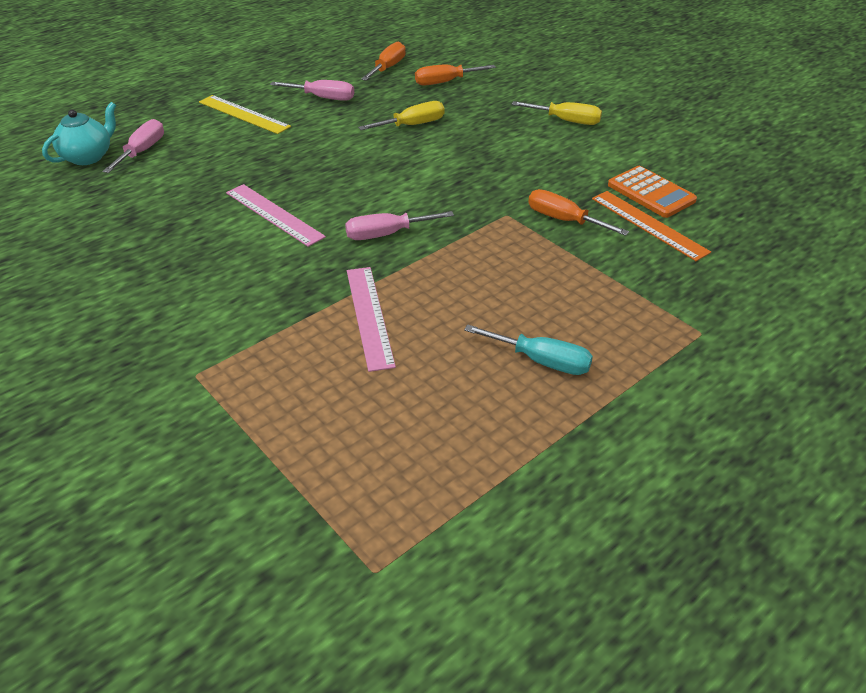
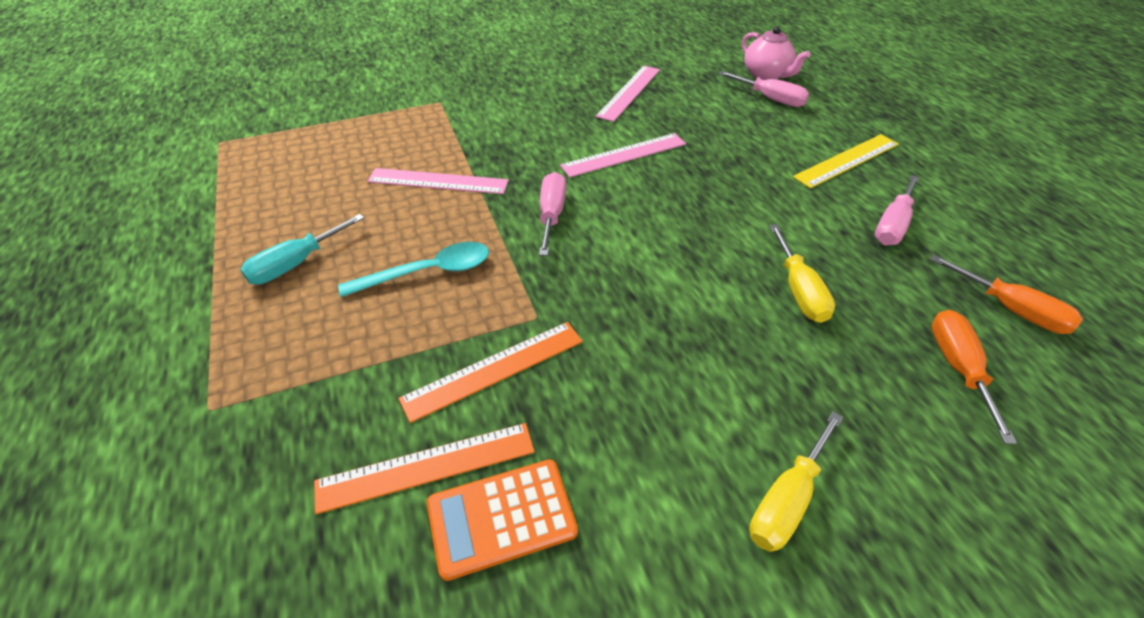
camera: 110 degrees right, 5 degrees up
turquoise teapot [42,102,116,165] -> pink teapot [742,26,810,80]
orange screwdriver [528,189,629,236] -> orange ruler [398,322,583,423]
none -> turquoise spoon [338,242,489,297]
none -> pink ruler [596,65,660,122]

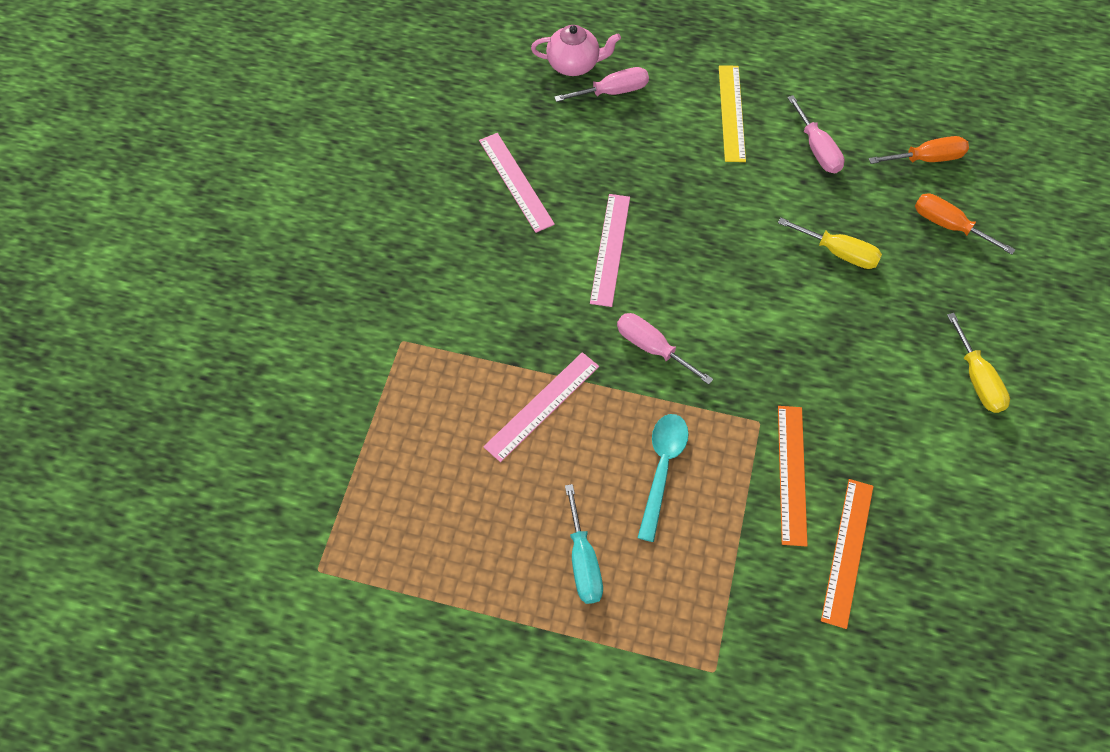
camera: 55 degrees left, 15 degrees up
orange calculator [427,459,578,581] -> none

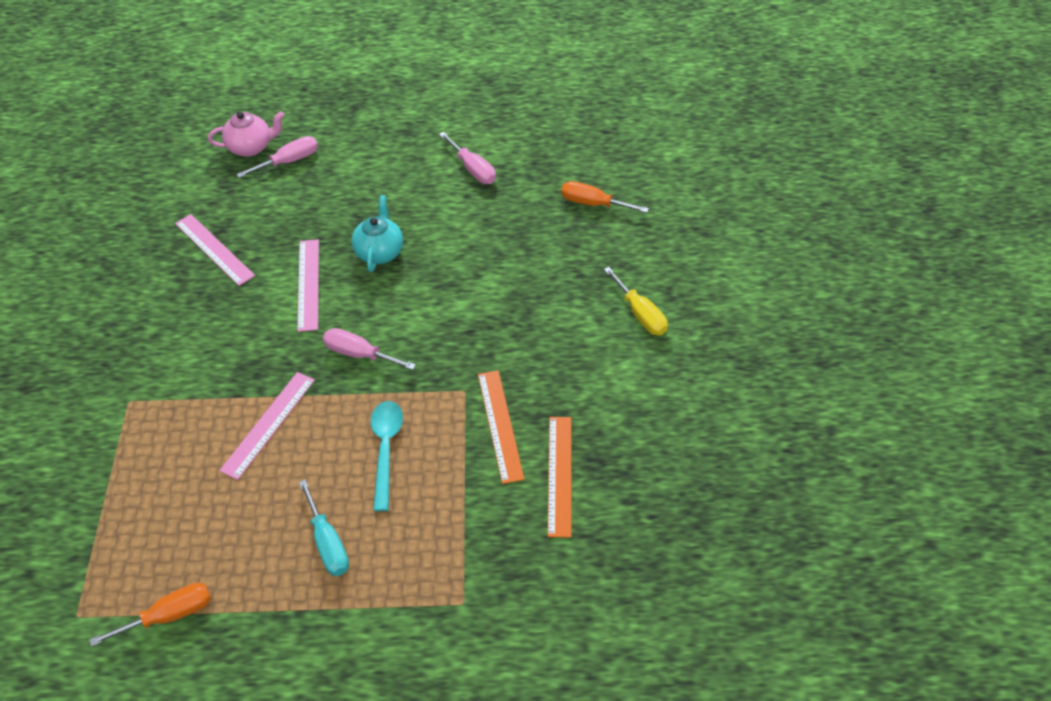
camera: 15 degrees left, 10 degrees down
yellow ruler [719,65,746,162] -> none
yellow screwdriver [778,218,882,269] -> none
orange screwdriver [869,136,969,164] -> orange screwdriver moved to [89,583,211,647]
none -> turquoise teapot [351,195,403,272]

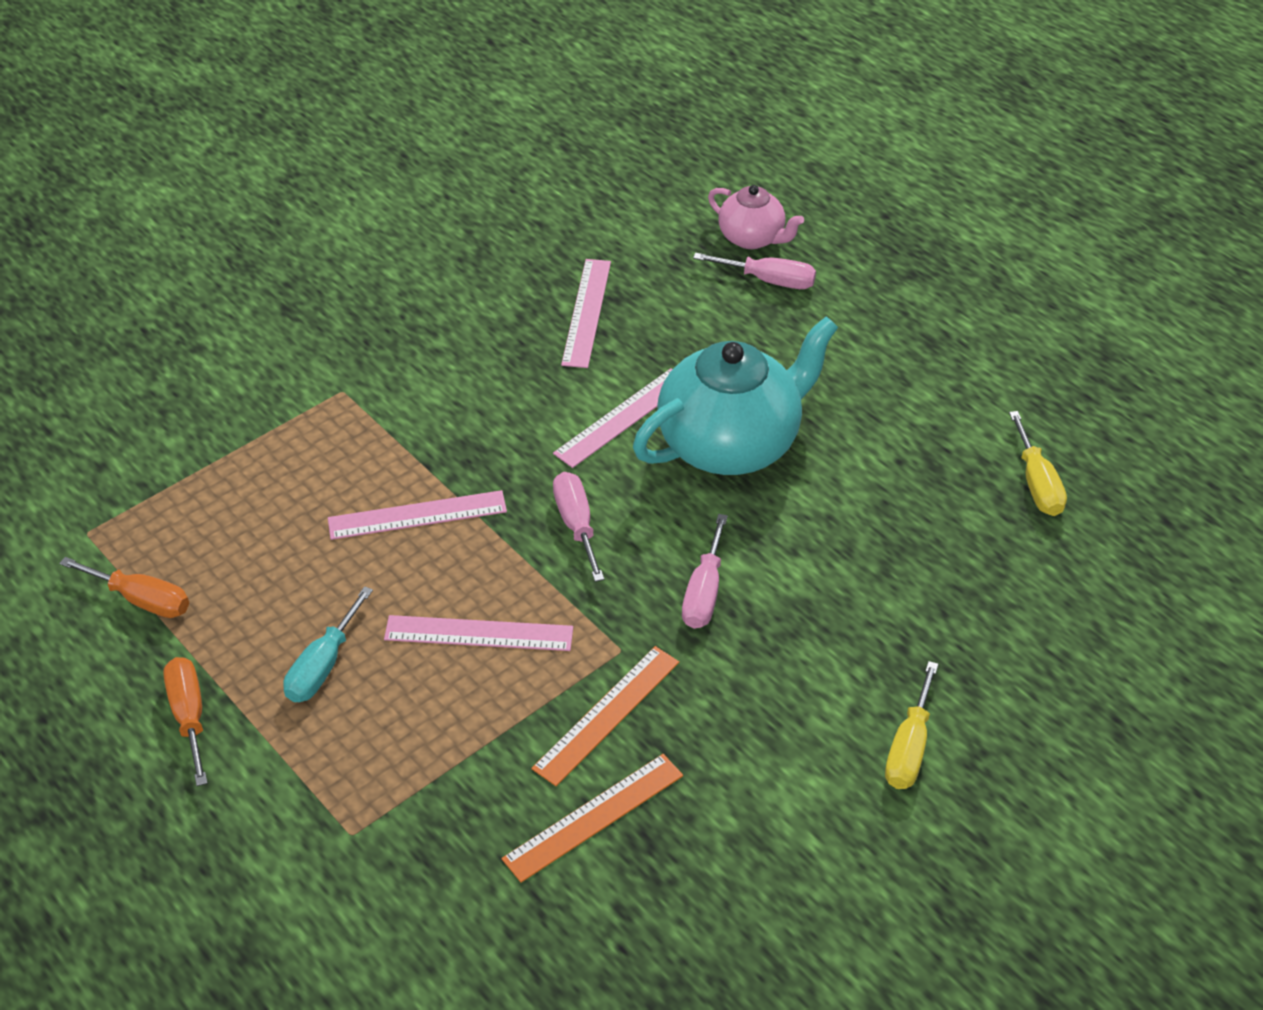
camera: 50 degrees right, 5 degrees down
turquoise teapot [351,195,403,272] -> turquoise teapot [633,316,838,475], size x1.91
turquoise spoon [371,401,403,511] -> pink ruler [384,615,573,651]
pink screwdriver [439,132,496,184] -> pink screwdriver moved to [682,514,728,629]
orange screwdriver [561,181,649,213] -> orange screwdriver moved to [163,657,207,786]
none -> yellow screwdriver [1009,411,1067,516]

